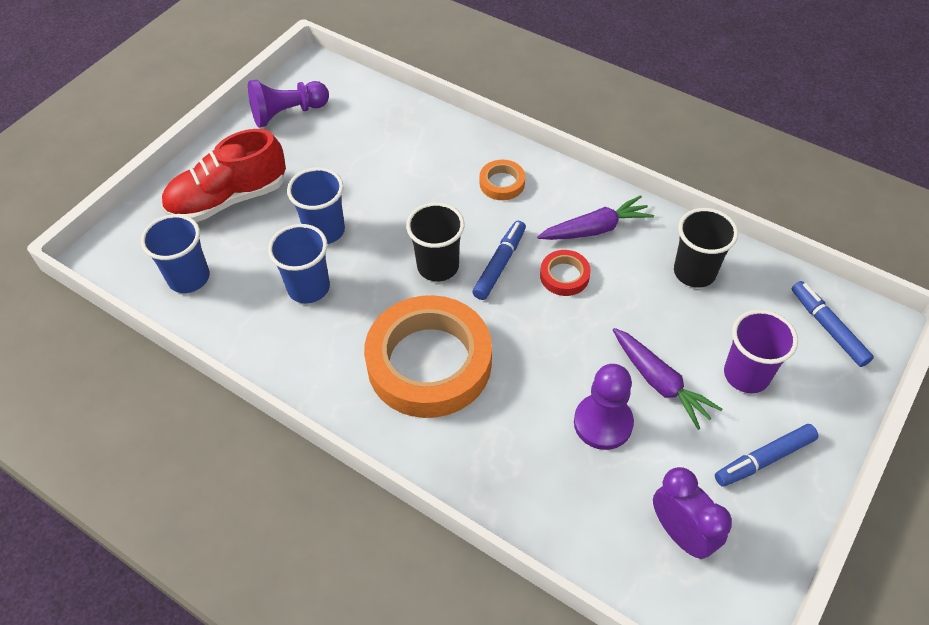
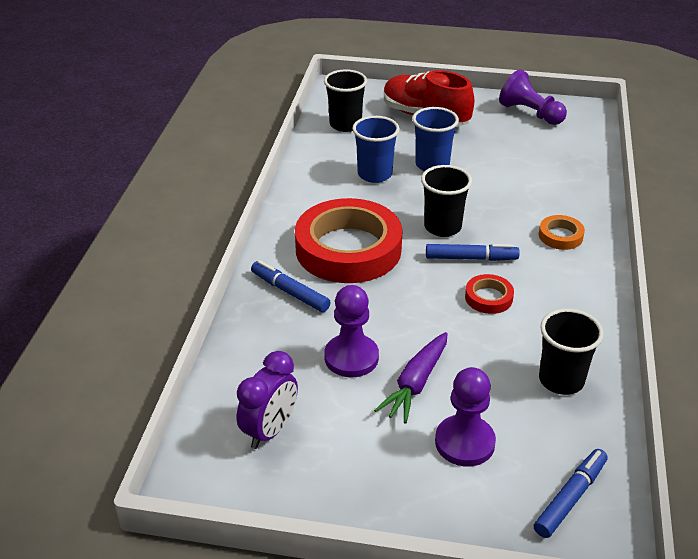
camera: 65 degrees right, 15 degrees down
blue cup [141,214,210,293] -> black cup [324,69,367,132]
orange tape [364,295,492,418] -> red tape [295,198,402,283]
purple carrot [537,195,654,240] -> none
blue marker [715,424,819,487] -> blue marker moved to [251,260,331,312]
purple cup [724,309,798,393] -> purple pawn [435,367,496,467]

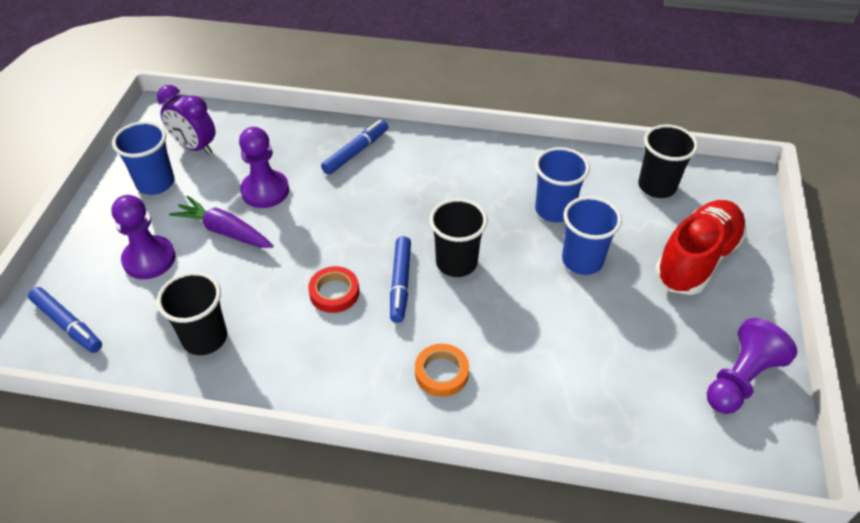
camera: 90 degrees right, 10 degrees up
red tape [295,198,402,283] -> none
none -> blue cup [112,121,175,195]

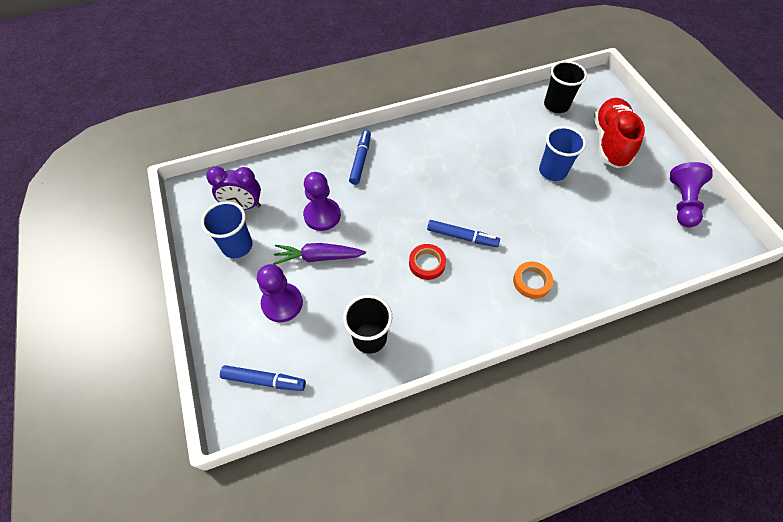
camera: 30 degrees left, 10 degrees up
blue marker [390,236,411,323] -> blue marker turned 45 degrees counterclockwise [427,220,500,247]
black cup [429,198,487,277] -> none
blue cup [535,147,590,222] -> none

